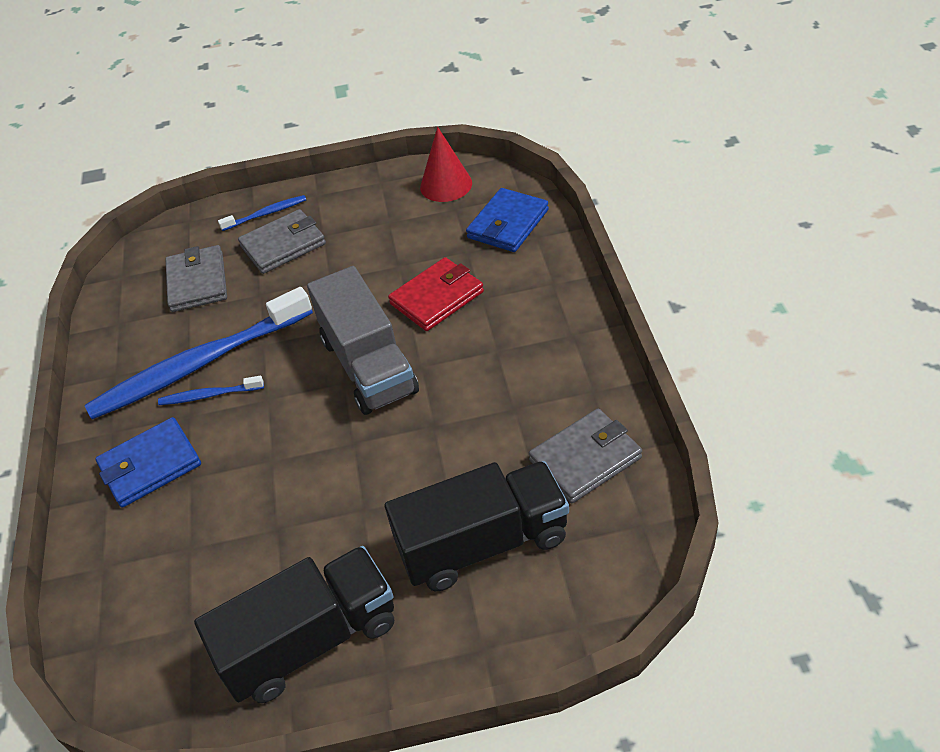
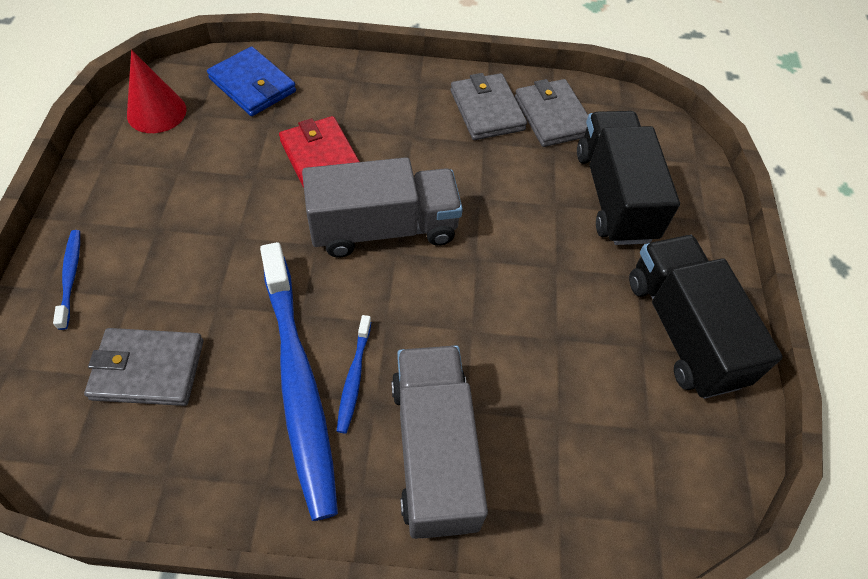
camera: 85 degrees left, 10 degrees up
blue wallet [95,417,201,508] -> grey truck [391,346,488,539]
grey wallet [238,209,326,274] -> grey wallet moved to [450,73,527,140]

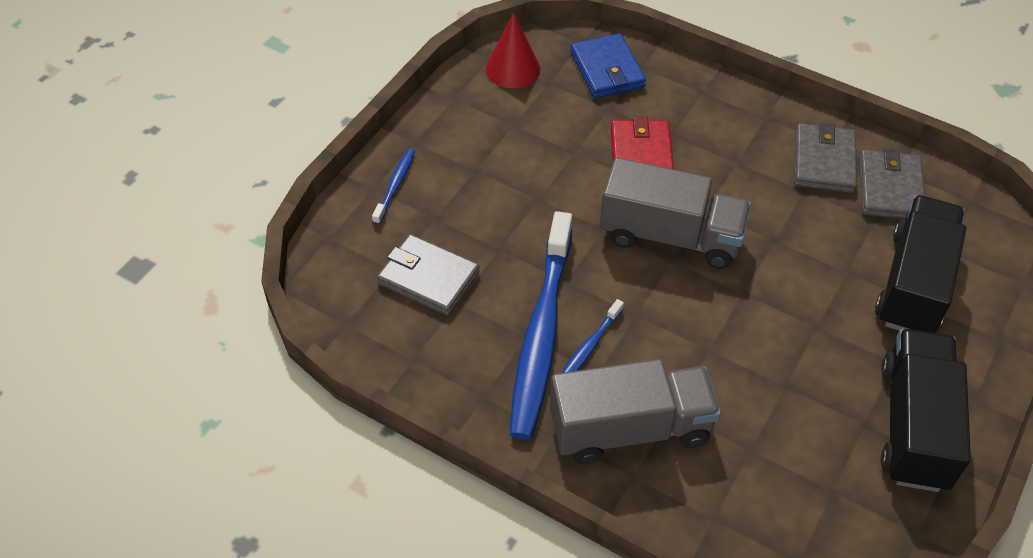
camera: 30 degrees right, 5 degrees down
grey truck [391,346,488,539] -> grey truck turned 60 degrees clockwise [550,359,721,464]

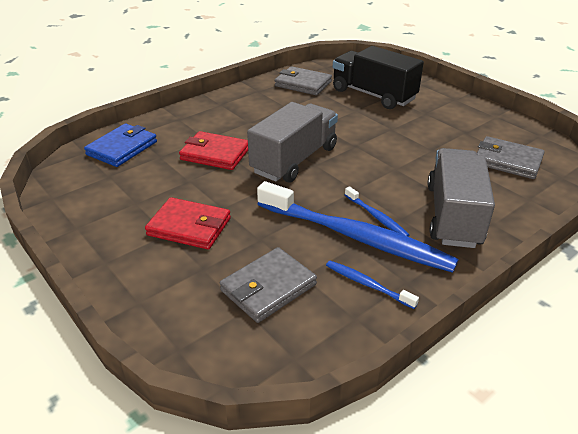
camera: 70 degrees left, 15 degrees down
blue toothbrush [372,148,415,225] -> blue toothbrush moved to [326,261,419,309]
red cone [486,13,540,88] -> none
blue wallet [570,33,646,98] -> blue wallet turned 60 degrees counterclockwise [84,124,157,167]
grey wallet [794,122,857,193] -> grey wallet moved to [477,136,545,179]
black truck [881,329,971,492] -> none
none -> red wallet [145,197,231,249]

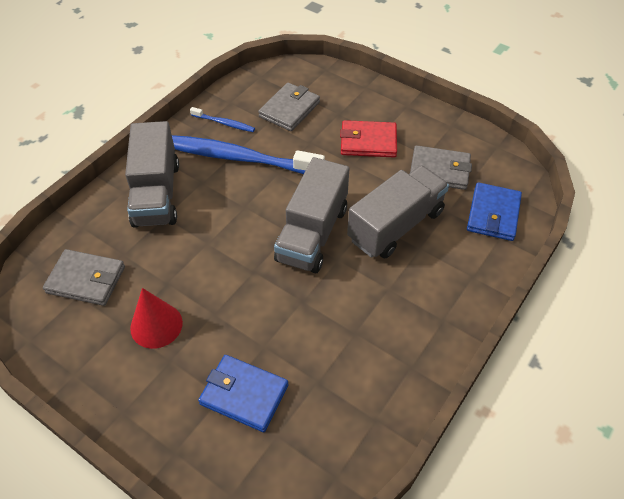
camera: 165 degrees right, 15 degrees up
red wallet [179,131,248,170] -> grey truck [347,165,449,259]
grey wallet [275,66,332,95] -> grey wallet moved to [410,145,472,190]
black truck [333,46,424,109] -> blue wallet [198,355,288,432]
blue toothbrush [345,186,409,237] -> none
none -> red cone [130,288,183,349]

